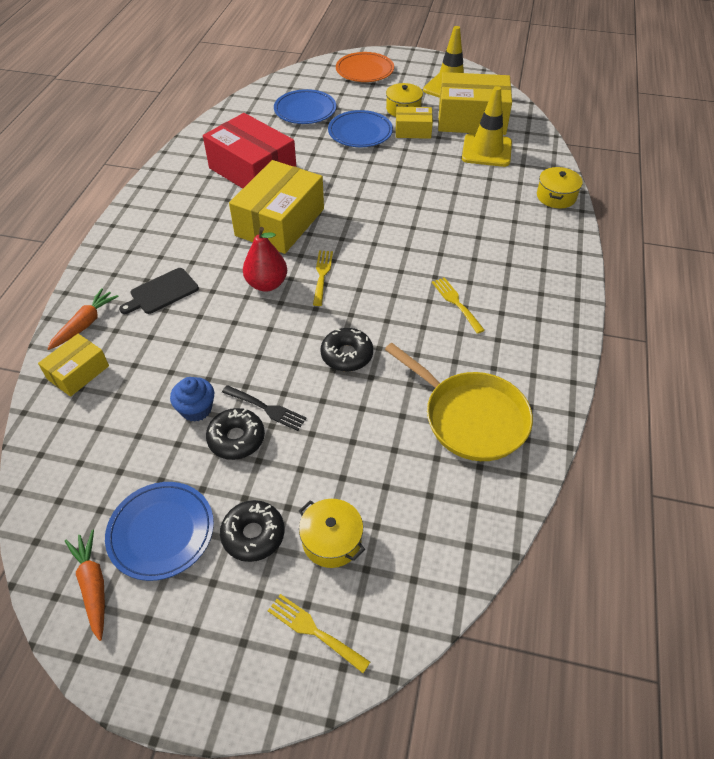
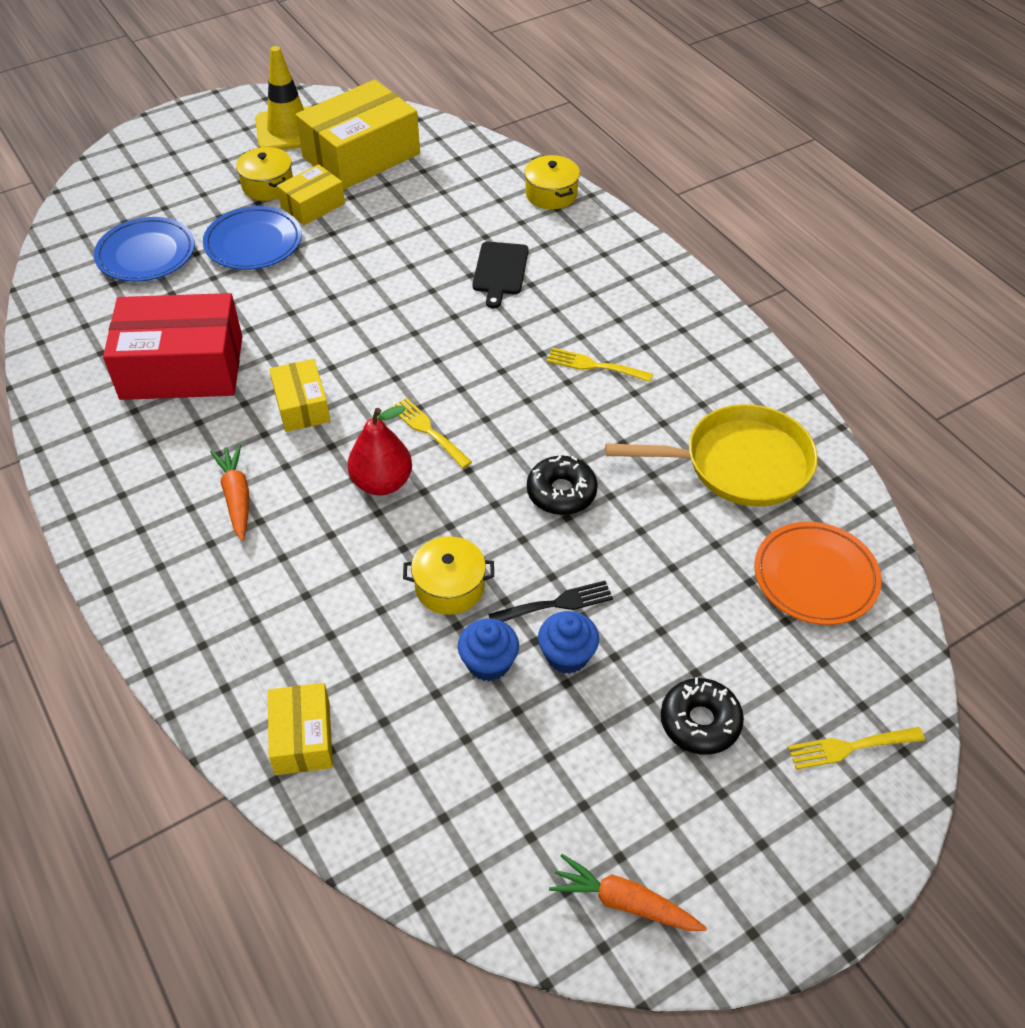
camera: 45 degrees left, 0 degrees up
orange carrot [47,288,119,350] -> orange carrot moved to [210,444,249,541]
blue plate [105,482,214,581] -> none
black cutting board [119,268,199,314] -> black cutting board moved to [472,242,529,308]
black donut [206,408,265,460] -> blue cupcake [538,611,599,674]
yellow box [229,160,324,254] -> yellow box [269,359,330,432], size x0.52
yellow pot [299,499,365,568] -> yellow pot moved to [403,536,494,615]
orange plate [336,52,394,82] -> orange plate moved to [754,522,882,625]
yellow traffic cone [462,86,512,167] -> none

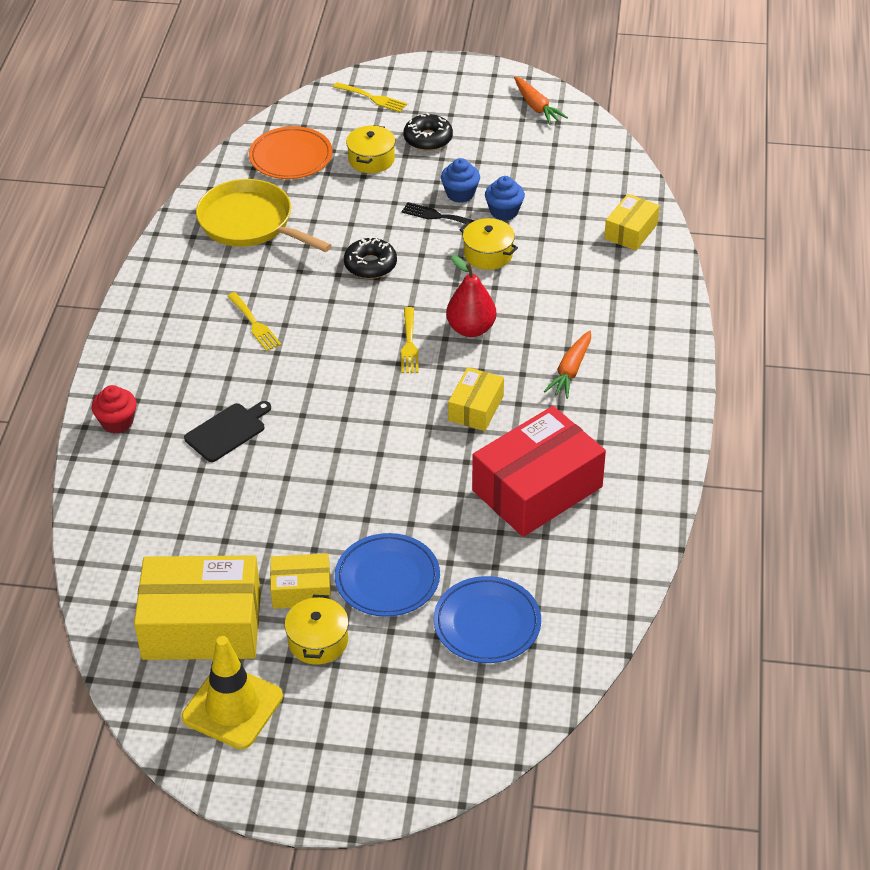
camera: 140 degrees left, 5 degrees down
red box [103,293,242,400] -> red box turned 75 degrees counterclockwise [472,406,606,537]
yellow pot [524,155,580,209] -> yellow pot moved to [346,125,395,173]
none -> red cupcake [91,385,137,433]

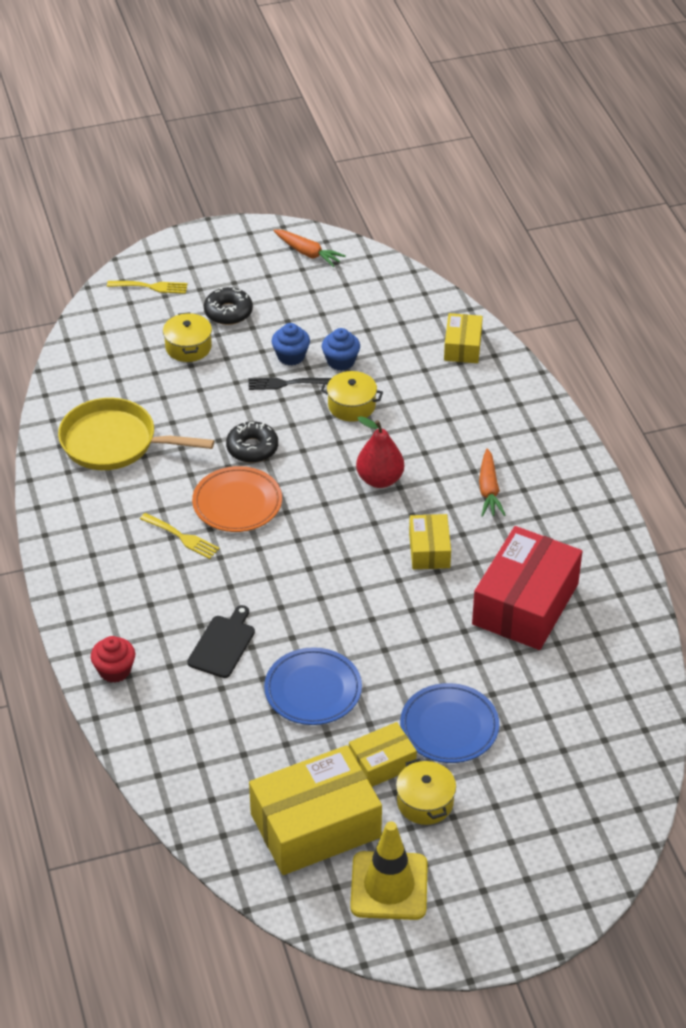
camera: 25 degrees left, 0 degrees up
orange plate [249,126,333,179] -> orange plate moved to [192,466,282,532]
yellow fork [401,307,419,373] -> none
blue plate [433,576,541,663] -> blue plate moved to [264,647,362,725]

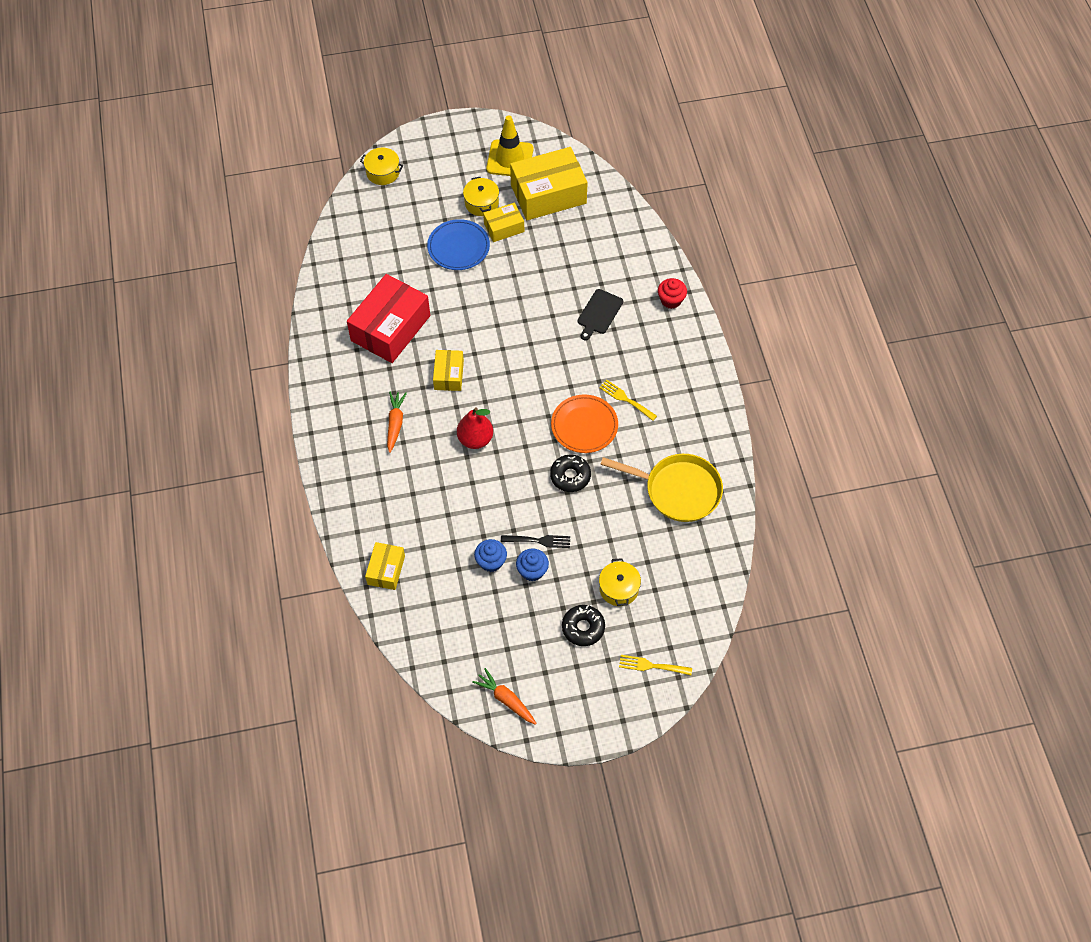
camera: 175 degrees left, 15 degrees up
blue plate [264,647,362,725] -> none
yellow pot [321,371,383,422] -> yellow pot moved to [360,148,404,185]

